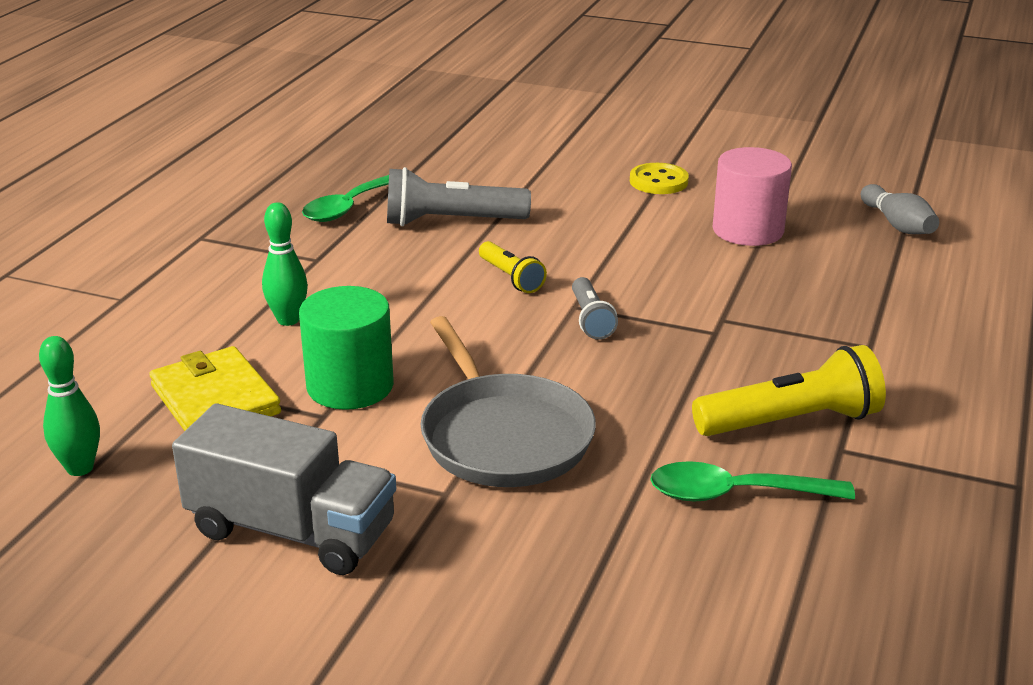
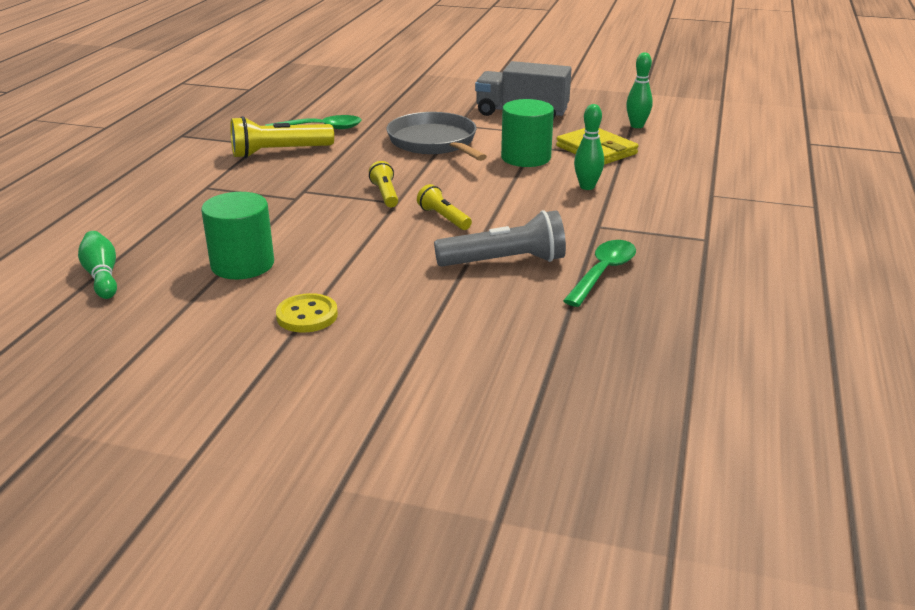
camera: 175 degrees right, 0 degrees up
grey flashlight [572,277,618,340] -> yellow flashlight [369,161,398,207]
pink cylinder [713,147,792,246] -> green cylinder [201,192,274,279]
grey bowling pin [861,184,939,234] -> green bowling pin [78,231,117,299]

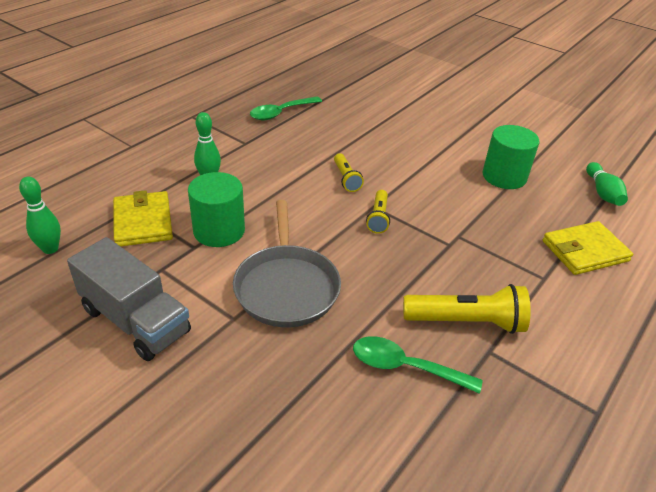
camera: 160 degrees left, 10 degrees up
yellow button [276,293,338,333] -> none
grey flashlight [434,210,566,267] -> none
none -> yellow wallet [543,221,633,275]

